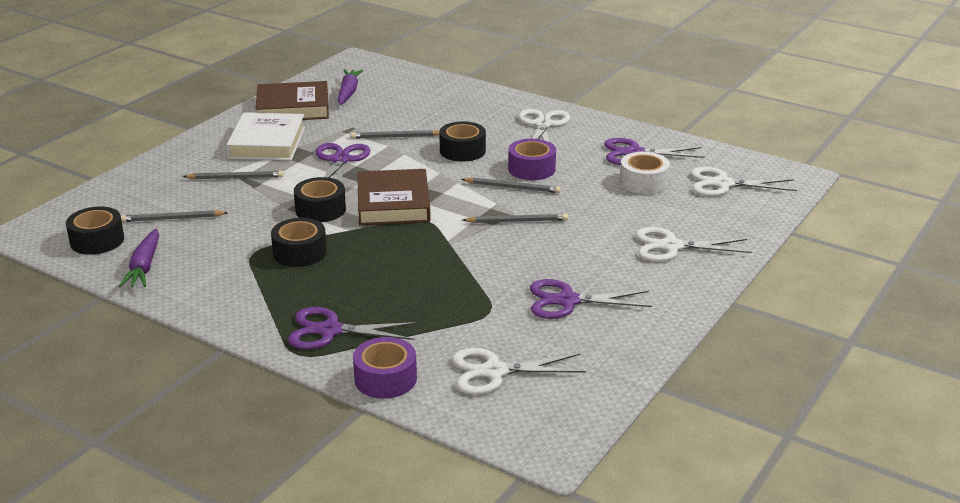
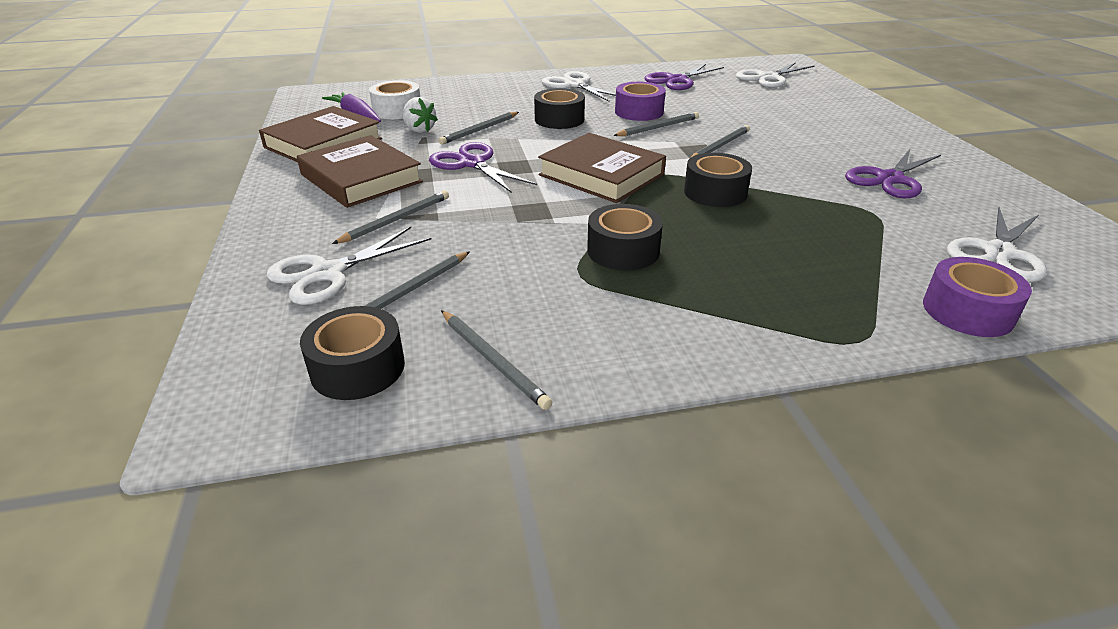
camera: 45 degrees left, 5 degrees up
purple carrot [118,228,159,287] -> grey pencil [441,310,552,410]
white book [226,112,305,160] -> brown book [297,135,423,208]
purple scissors [288,307,417,349] -> none
black tape [294,177,346,222] -> black tape moved to [684,153,752,207]
white tape [620,152,670,194] -> white tape moved to [369,80,420,119]
white scissors [636,227,751,262] -> white scissors moved to [267,227,431,305]
none -> white strawberry [402,97,438,133]

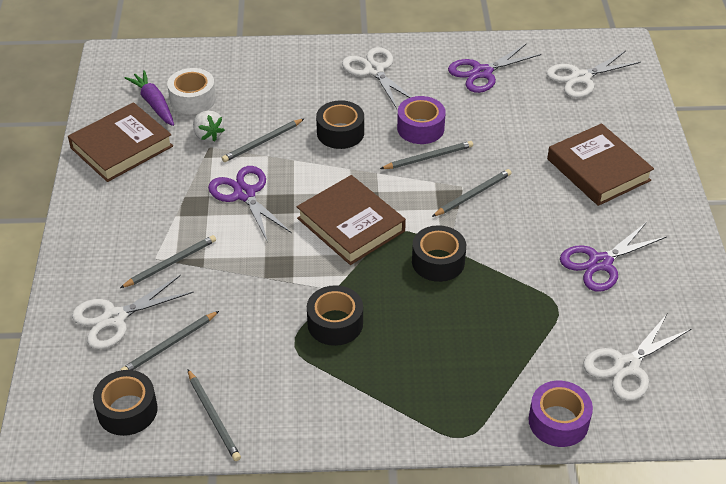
camera: 10 degrees right, 10 degrees up
brown book [297,135,423,208] -> brown book moved to [547,123,654,206]

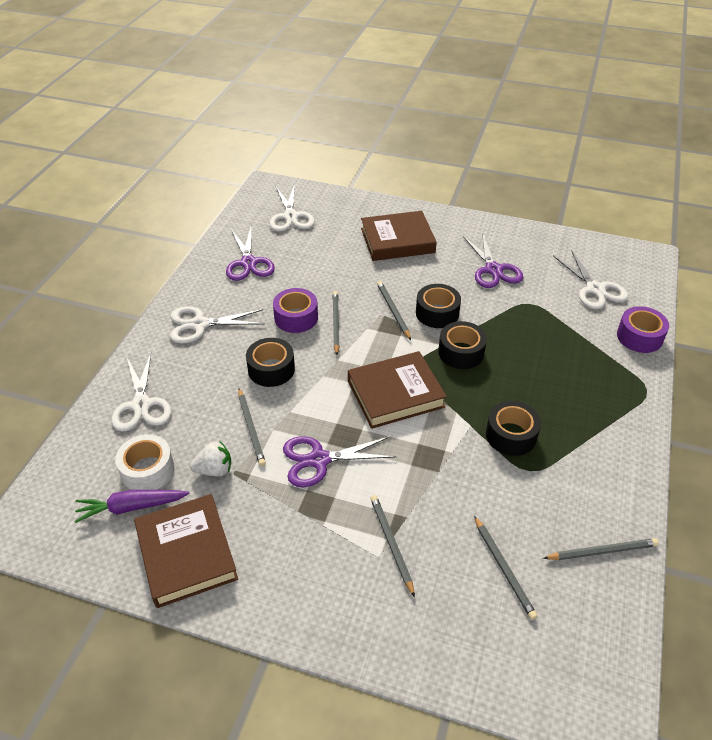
camera: 70 degrees left, 0 degrees up
white scissors [72,275,194,349] -> white scissors moved to [111,353,171,431]
black tape [93,370,158,436] -> black tape moved to [416,284,461,328]

